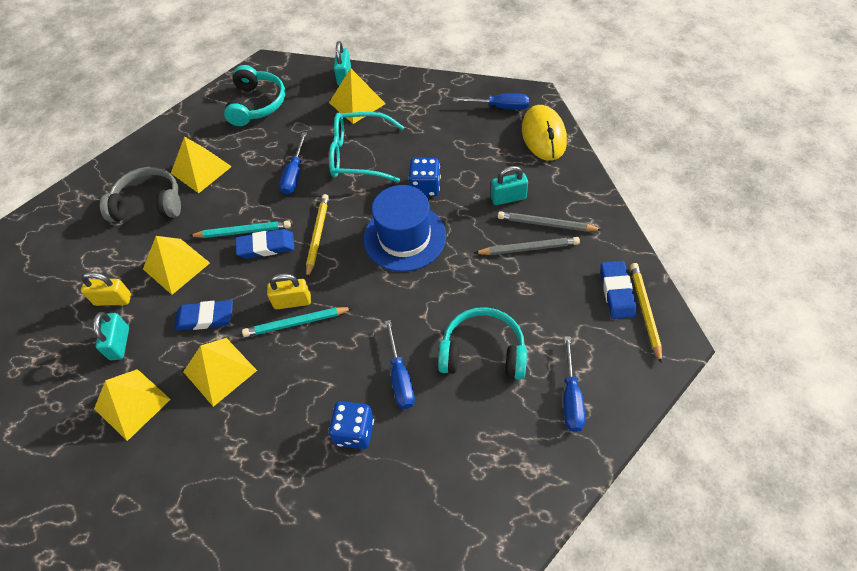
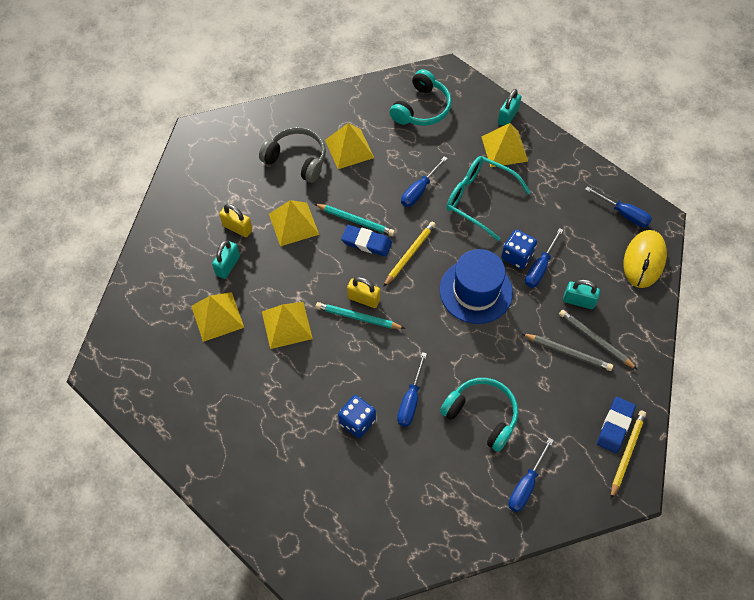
camera: 25 degrees right, 5 degrees up
blue eraser [174,300,233,331] -> none
none -> blue screwdriver [525,228,563,288]

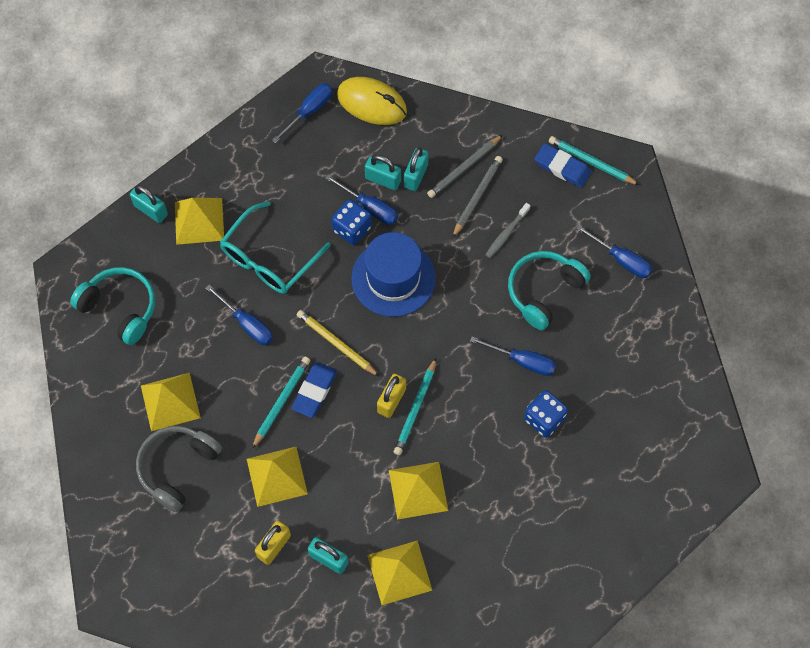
camera: 85 degrees left, 5 degrees up
yellow pencil [611,410,646,499] -> turquoise pencil [549,136,639,185]
none -> turquoise padlock [365,155,401,190]
none -> grey toothbrush [485,203,531,258]

